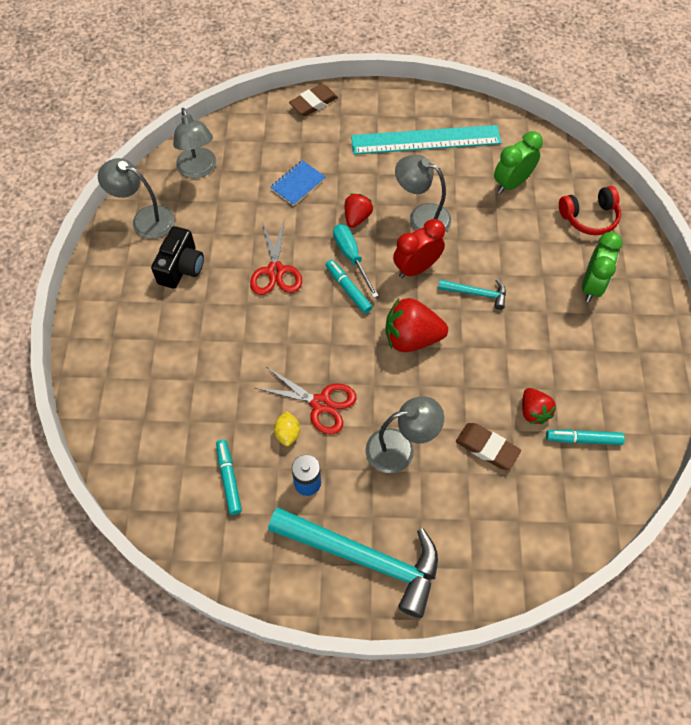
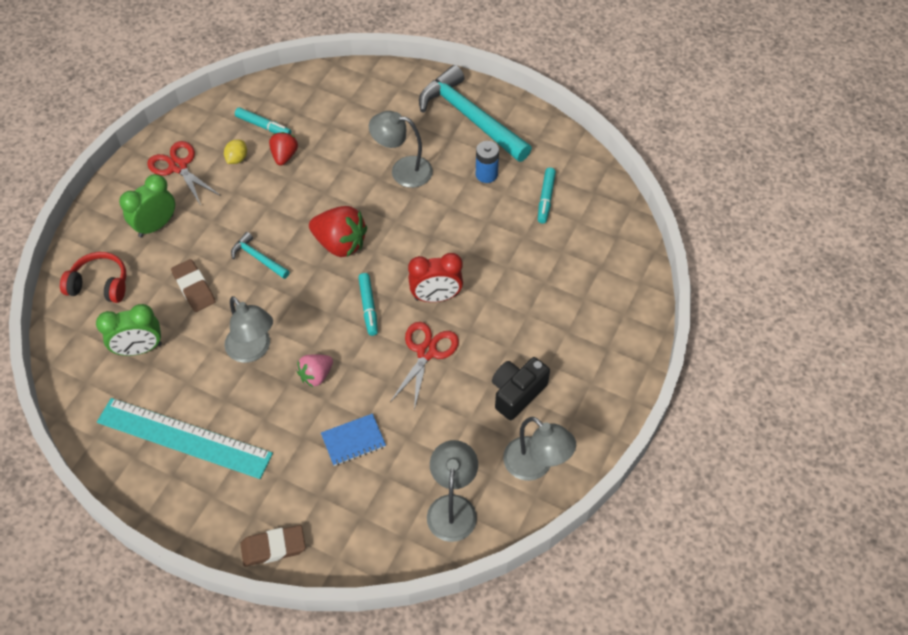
camera: 155 degrees left, 5 degrees down
red scissors [255,367,357,435] -> red scissors moved to [147,141,221,206]
yellow lemon [274,411,300,446] -> yellow lemon moved to [224,140,247,164]
turquoise screwdriver [333,224,378,298] -> none
red strawberry [345,194,373,228] -> pink strawberry [297,355,333,387]
red clock [393,219,445,278] -> red clock moved to [408,253,463,302]
brown eraser [456,423,521,470] -> brown eraser moved to [171,259,216,312]

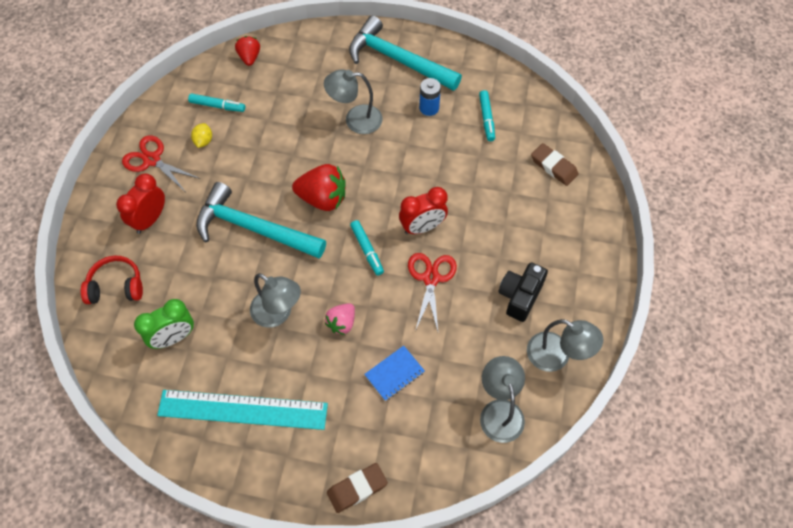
camera: 15 degrees left, 5 degrees up
green clock [119,174,175,237] -> red clock [116,174,165,234]
brown eraser [171,259,216,312] -> brown eraser moved to [531,143,578,186]
turquoise hammer [231,232,290,279] -> turquoise hammer [196,182,326,259], size x2.17
red strawberry [269,132,298,166] -> red strawberry moved to [235,36,260,66]

